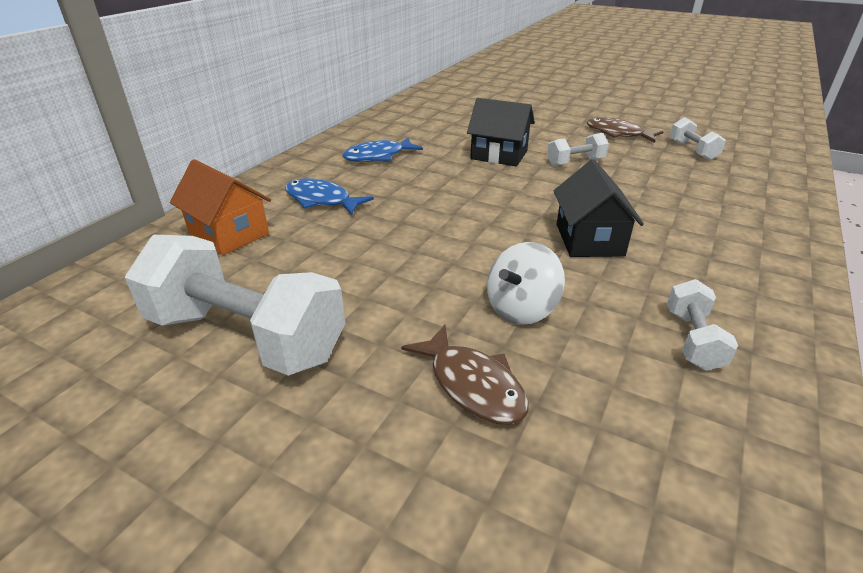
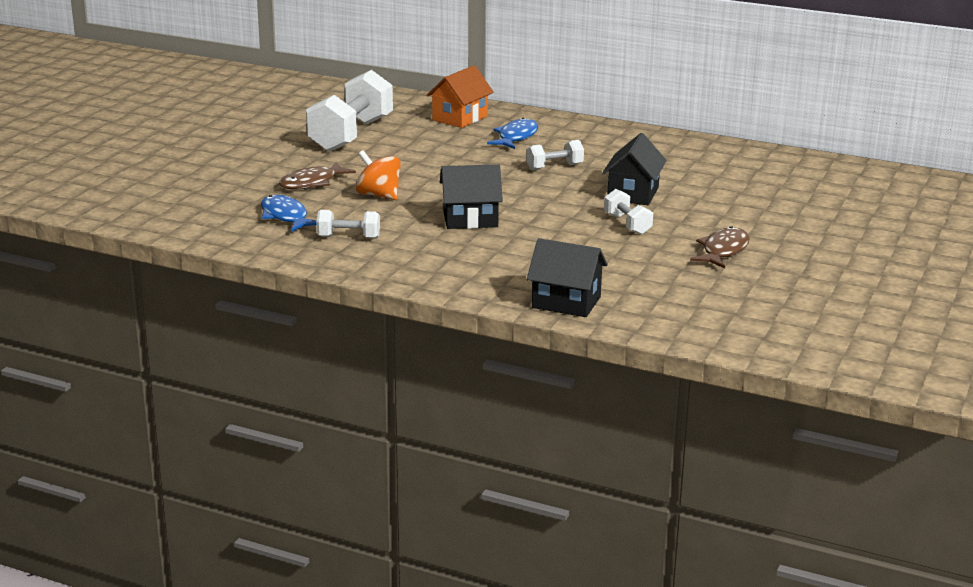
camera: 85 degrees right, 10 degrees down
blue fish [342,137,423,162] -> blue fish moved to [261,195,317,232]
white spinning top [487,242,565,325] -> orange spinning top [356,150,401,200]
white dumbbell [670,117,726,160] -> white dumbbell moved to [526,140,584,170]
none -> black house [527,238,608,317]

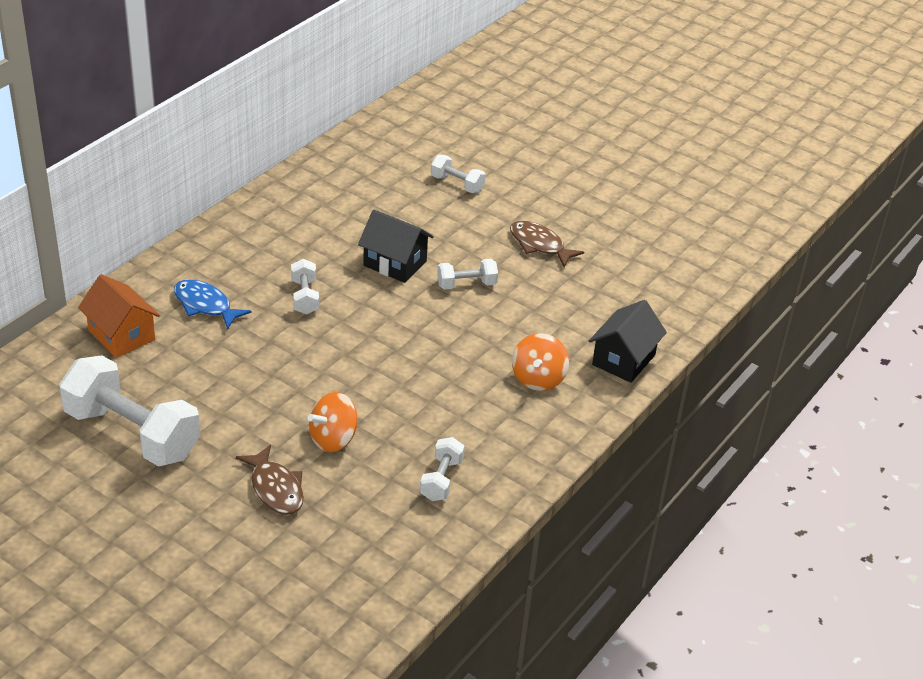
camera: 80 degrees left, 15 degrees up
blue fish [261,195,317,232] -> none
black house [440,164,503,229] -> none
none -> white dumbbell [431,155,486,193]
none -> orange spinning top [512,333,569,391]

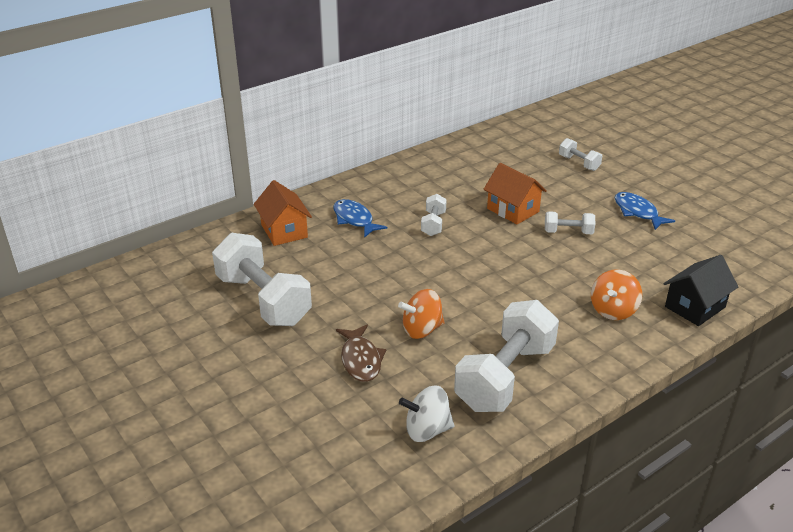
camera: 20 degrees right, 5 degrees down
black house [358,209,434,283] -> orange house [484,163,547,224]
white dumbbell [420,437,465,501] -> white dumbbell [454,300,559,412], size x2.13
brown fish [510,221,584,267] -> blue fish [615,192,675,230]
none -> white spinning top [399,385,455,442]

